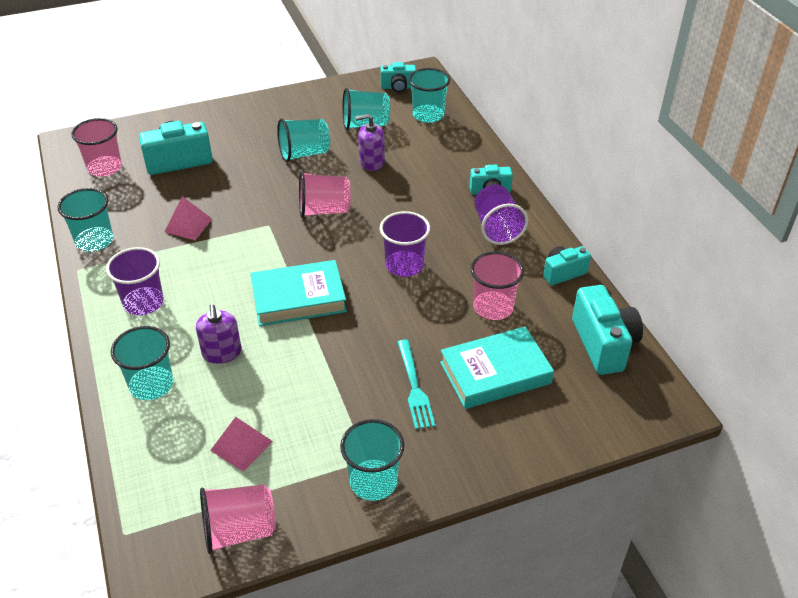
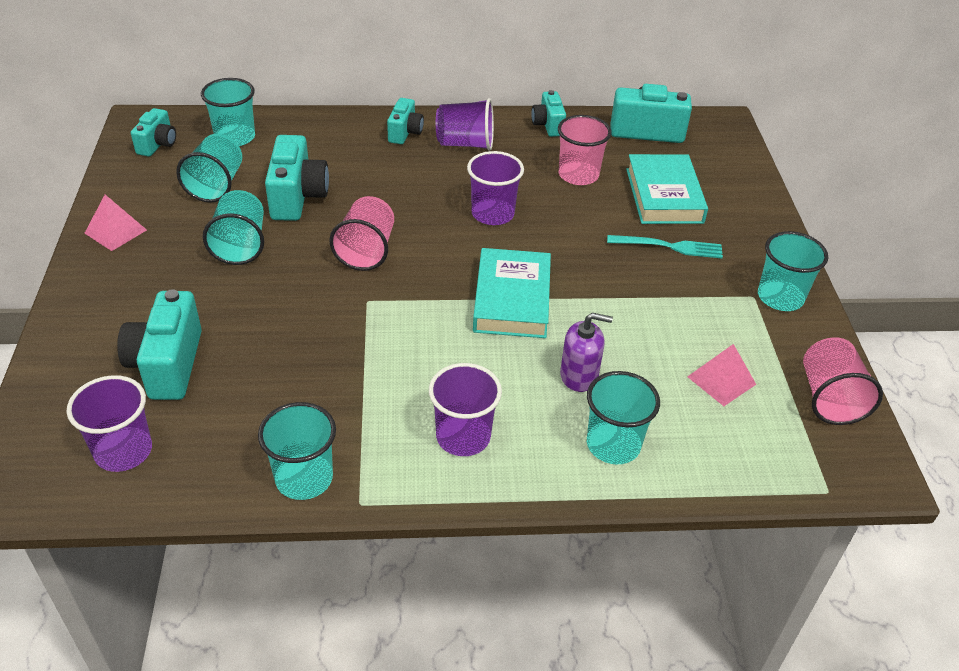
camera: 75 degrees left, 0 degrees up
pink cup [72,118,122,177] -> purple cup [67,375,152,472]
pink pyramid [165,196,212,240] -> pink pyramid moved to [84,195,147,251]
purple soap dispenser [356,114,385,171] -> turquoise camera [265,135,329,221]

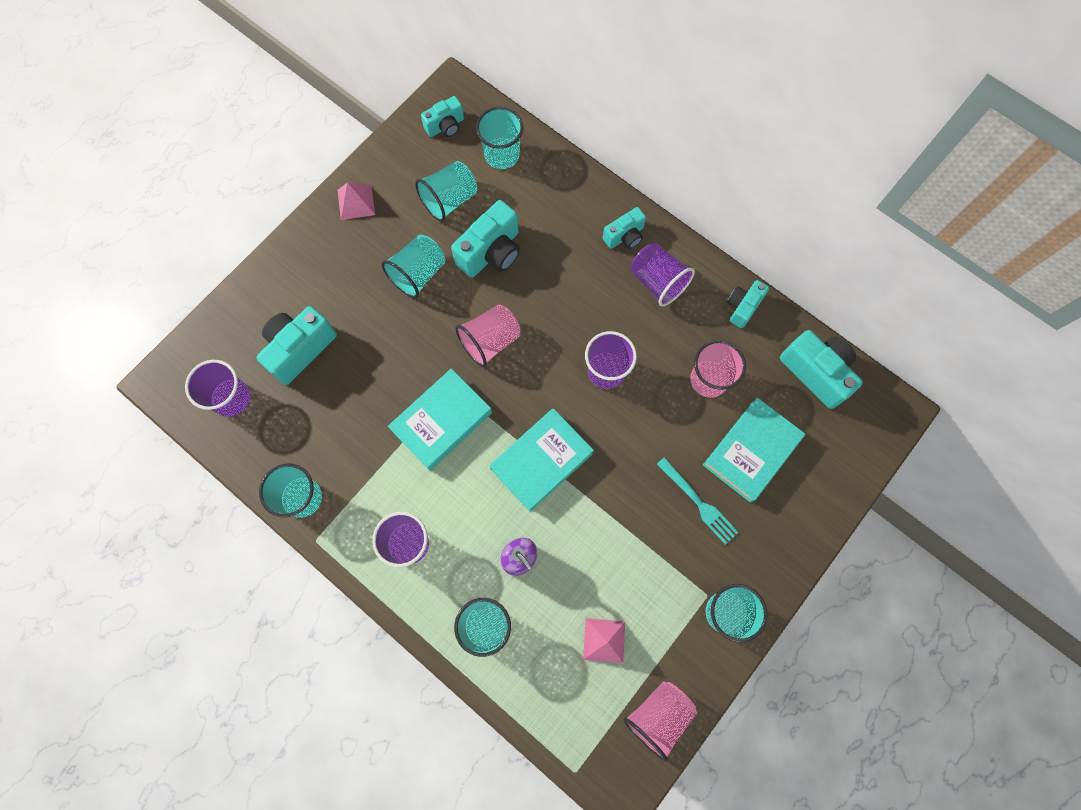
camera: 45 degrees right, 30 degrees up
none -> turquoise book [388,369,492,470]

